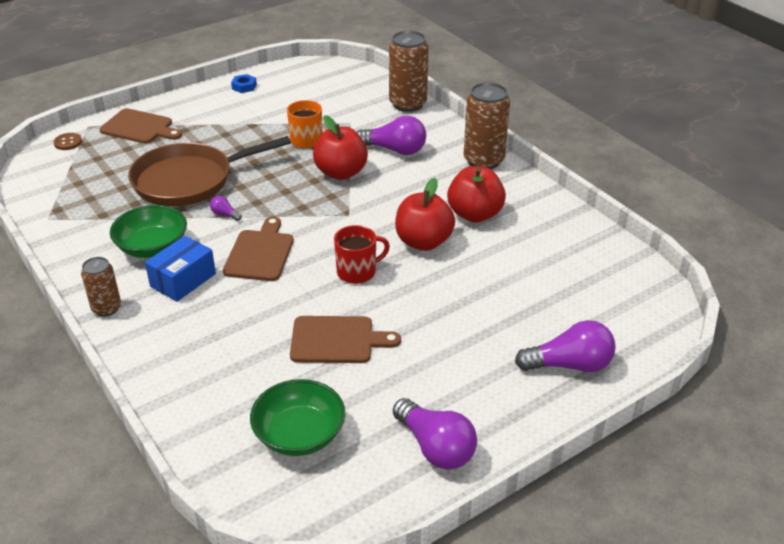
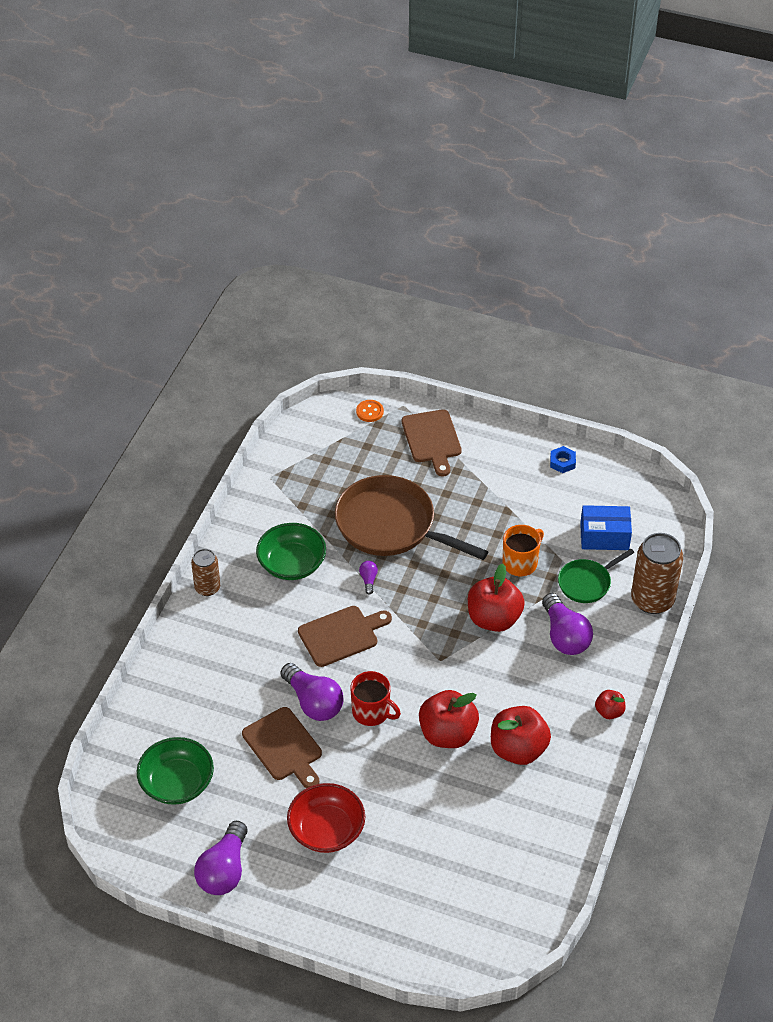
camera: 55 degrees right, 10 degrees up
brown button [53,133,82,150] -> orange button [356,400,384,422]
blue box [145,236,216,302] -> blue box moved to [580,505,632,550]
brown can [464,82,510,169] -> red apple [595,690,626,719]
purple light bulb [515,320,616,372] -> purple light bulb moved to [281,663,344,721]
none -> red bowl [287,783,365,853]
none -> green pan [558,549,634,603]

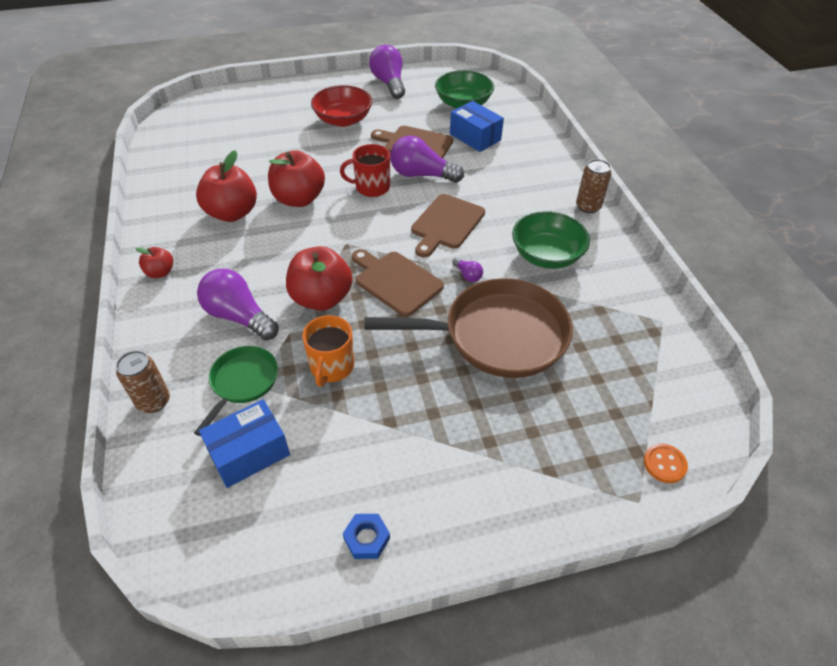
camera: 145 degrees right, 0 degrees up
brown cutting board [402,409,462,477] -> brown cutting board moved to [352,249,444,317]
brown can [631,533,683,614] -> brown can [116,351,170,413], size x0.59
none -> blue box [450,101,504,152]

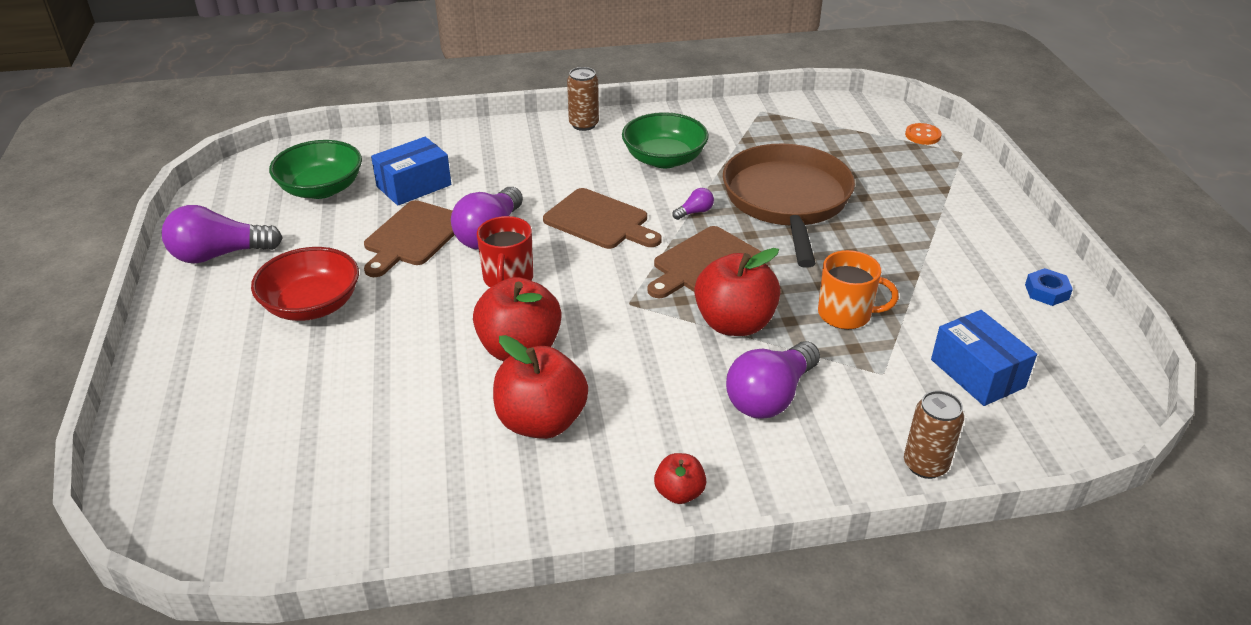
camera: 85 degrees left, 10 degrees down
green pan [194,346,278,436] -> none

